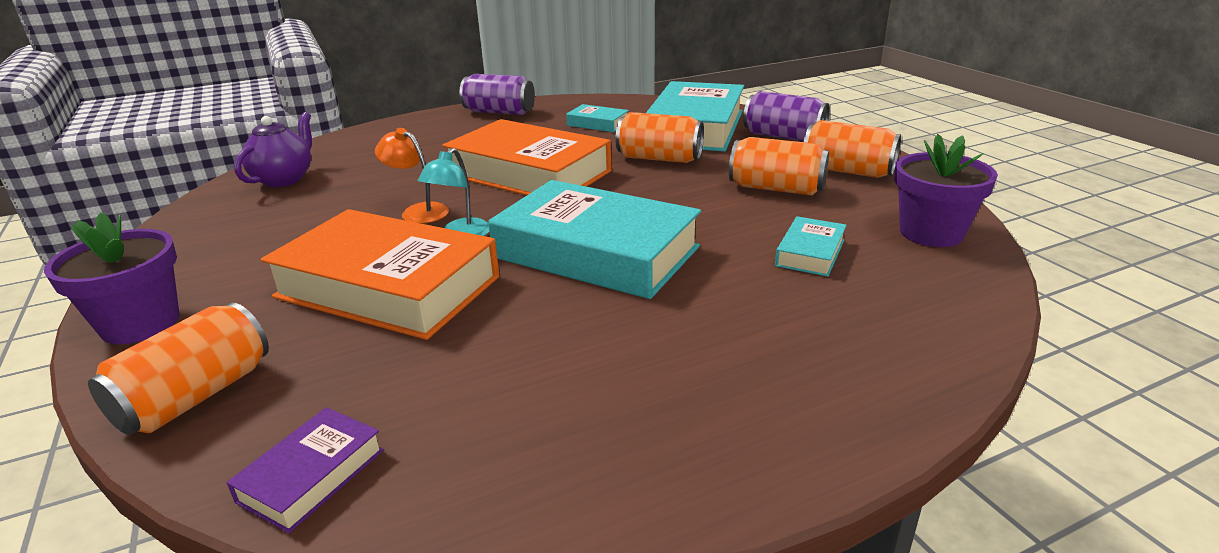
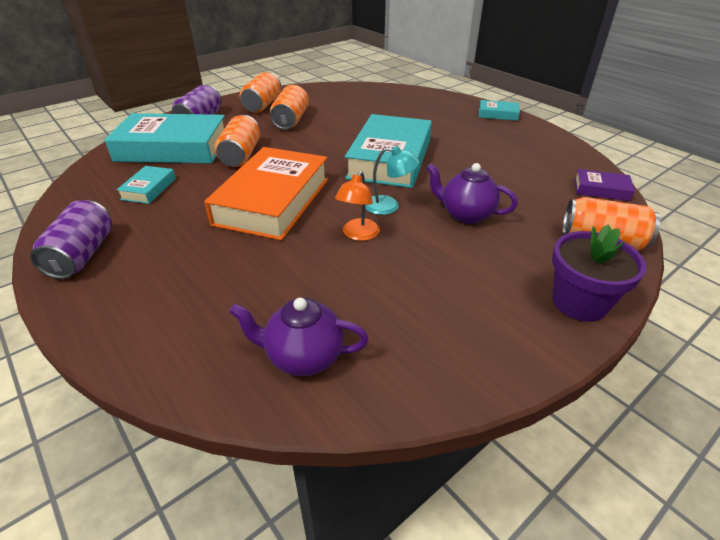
camera: 105 degrees left, 10 degrees up
orange book [261,209,500,340] -> purple teapot [426,163,518,224]
turquoise book [775,216,847,277] -> turquoise book moved to [479,100,520,121]
purple flower pot [894,134,998,247] -> none

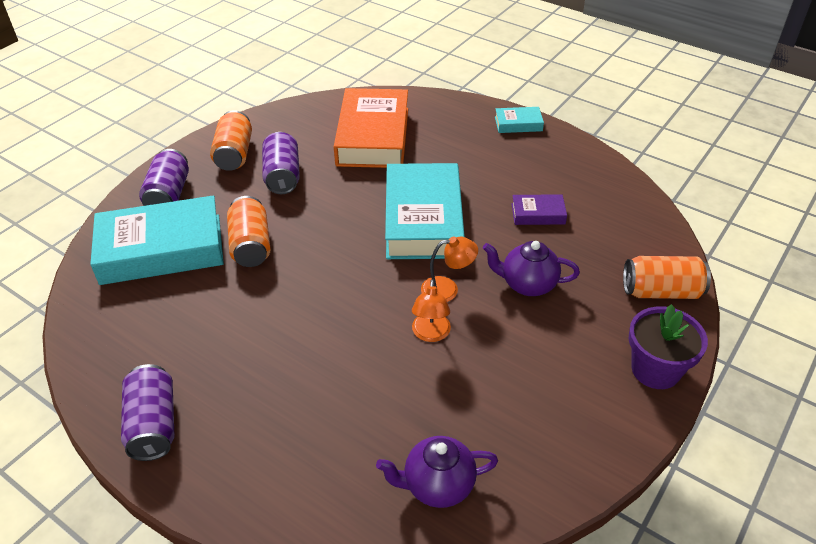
camera: 15 degrees left, 5 degrees up
turquoise book [116,166,176,204] -> none
orange book [204,147,328,240] -> orange book moved to [334,88,408,168]
orange can [270,85,309,130] -> purple can [262,132,300,194]
turquoise lamp [365,146,419,215] -> orange lamp [421,236,478,302]
purple book [574,169,635,201] -> purple book moved to [512,194,567,225]

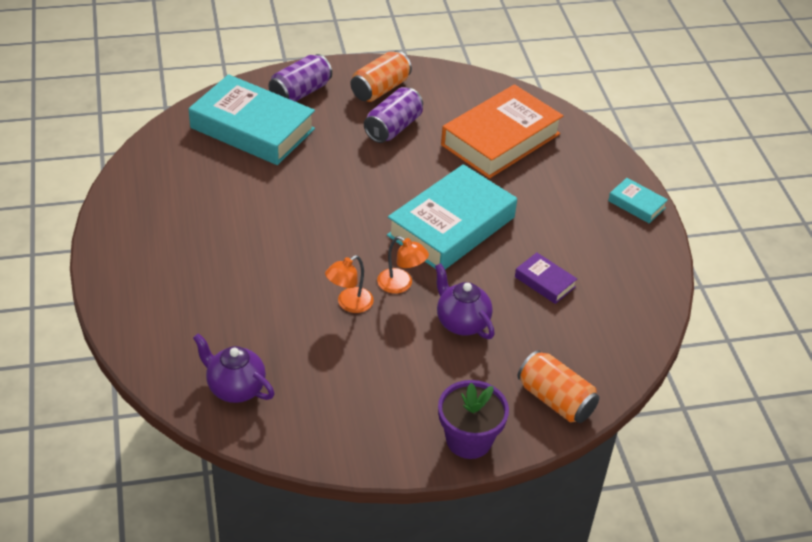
camera: 40 degrees right, 0 degrees up
purple can [121,364,174,461] -> none
orange can [227,196,271,267] -> none

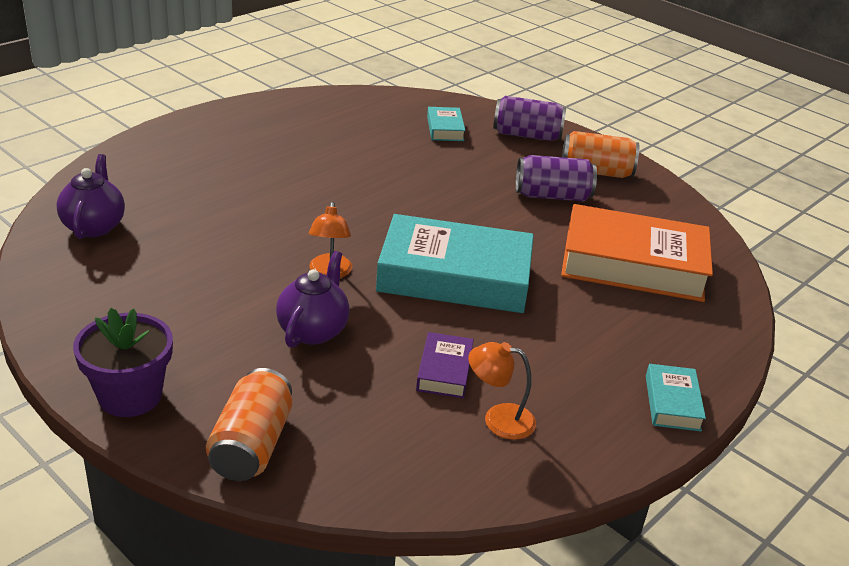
camera: 55 degrees right, 10 degrees down
turquoise book [189,74,315,165] -> turquoise book [427,107,466,141], size x0.45
orange lamp [325,255,374,313] -> orange lamp moved to [468,342,536,440]

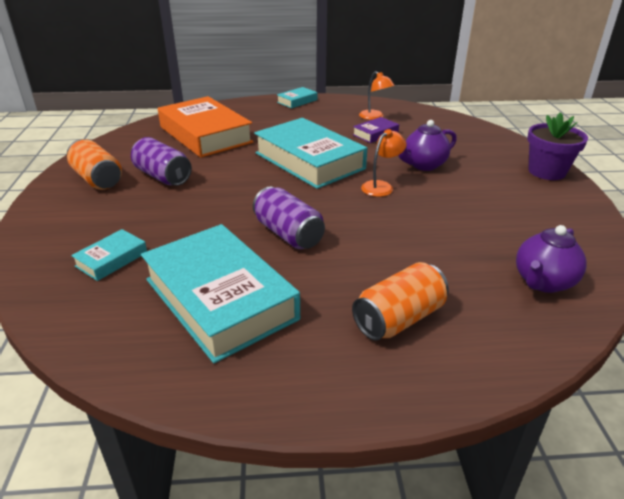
camera: 135 degrees left, 0 degrees up
orange can [206,368,292,481] -> orange can moved to [352,262,449,340]
purple can [493,96,566,141] -> purple can moved to [253,186,325,249]
none -> turquoise book [141,224,300,363]

